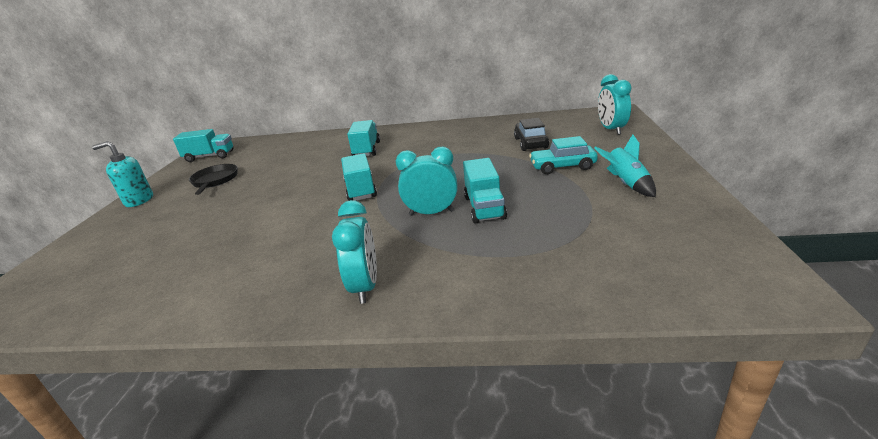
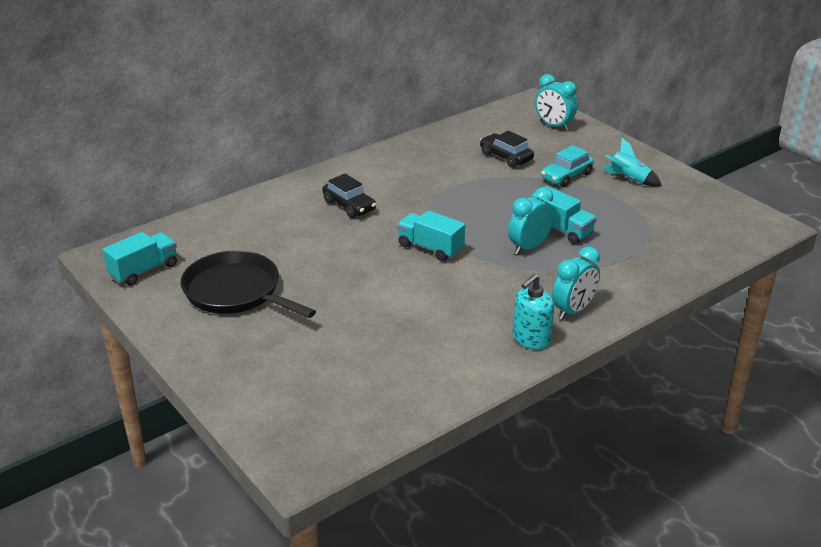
camera: 45 degrees left, 5 degrees up
turquoise soap dispenser [92,141,153,207] -> turquoise soap dispenser moved to [513,274,554,349]
black pan [189,164,238,195] -> black pan [180,250,316,318], size x1.65
turquoise clock [332,200,377,304] -> turquoise clock turned 90 degrees clockwise [552,246,600,320]
turquoise truck [347,120,380,156] -> black car [323,174,376,218]

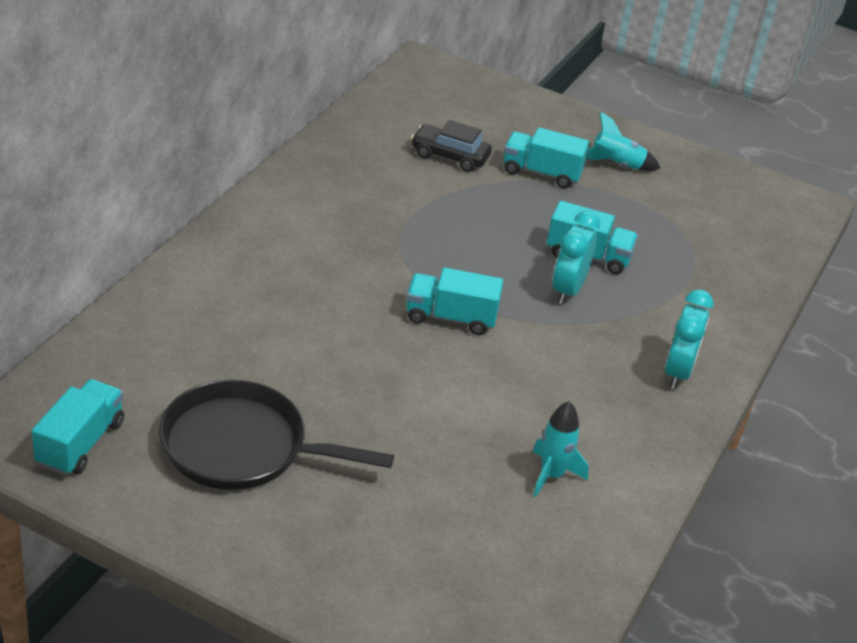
camera: 30 degrees left, 5 degrees up
black car [323,174,376,218] -> none
turquoise soap dispenser [513,274,554,349] -> none
turquoise clock [535,74,577,131] -> none
turquoise car [541,145,594,187] -> turquoise truck [504,127,590,188]
none -> turquoise rocket [533,401,589,497]

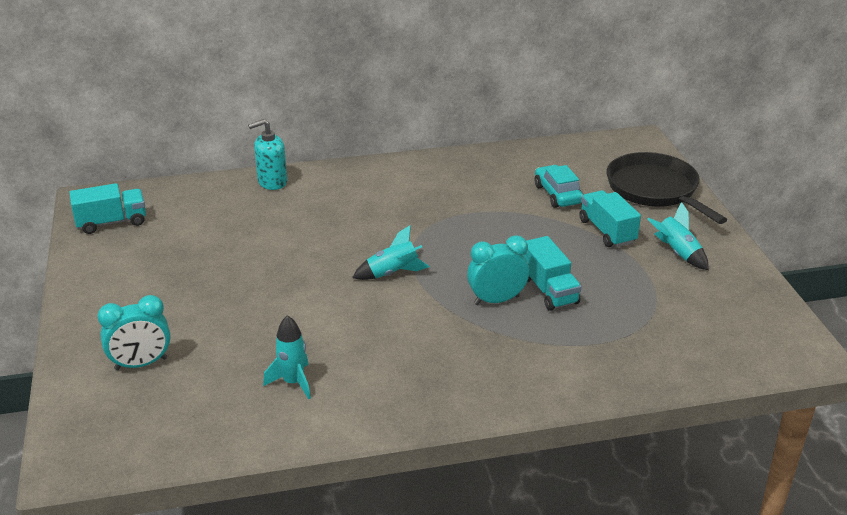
camera: 55 degrees right, 5 degrees down
black pan [159,380,394,490] -> black pan moved to [607,152,727,224]
turquoise truck [406,267,503,335] -> turquoise rocket [352,225,430,280]
black car [411,120,492,172] -> turquoise car [535,165,583,208]
turquoise clock [665,289,714,389] -> turquoise clock moved to [97,295,171,370]
none -> turquoise soap dispenser [248,119,287,190]

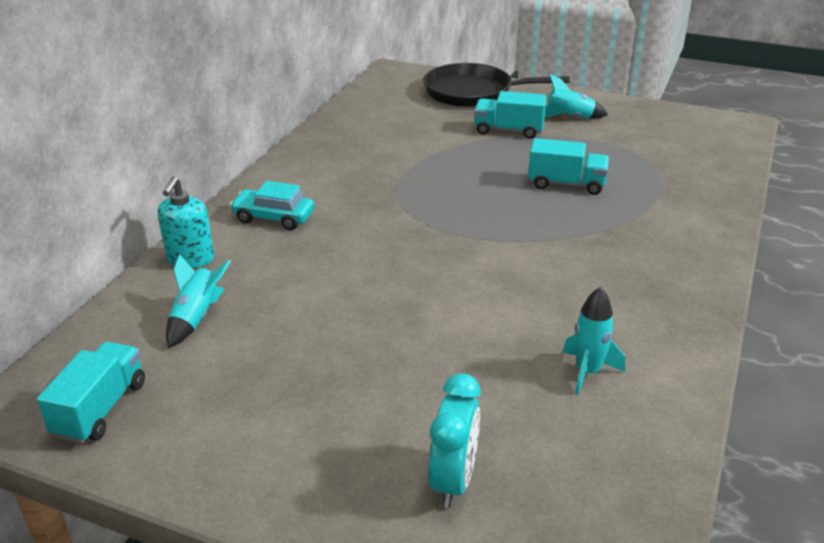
camera: 55 degrees left, 0 degrees up
turquoise rocket [352,225,430,280] -> turquoise rocket moved to [166,254,231,348]
turquoise clock [467,235,529,305] -> none
turquoise car [535,165,583,208] -> turquoise car moved to [230,181,314,230]

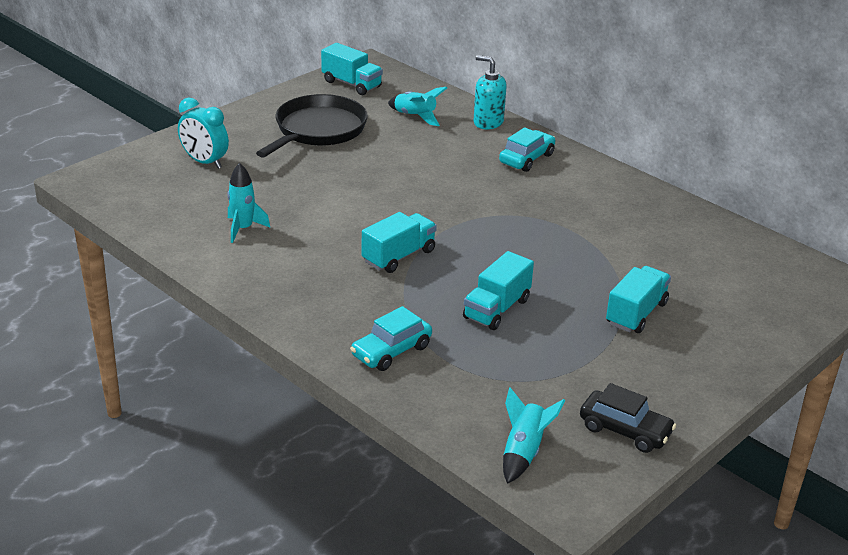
camera: 110 degrees right, 0 degrees up
black pan [423,63,569,107] -> black pan moved to [256,94,368,158]
turquoise rocket [545,74,608,119] -> turquoise rocket moved to [503,388,565,484]
none -> turquoise car [350,306,432,371]
none -> turquoise truck [362,212,437,273]
none -> black car [580,383,676,453]

